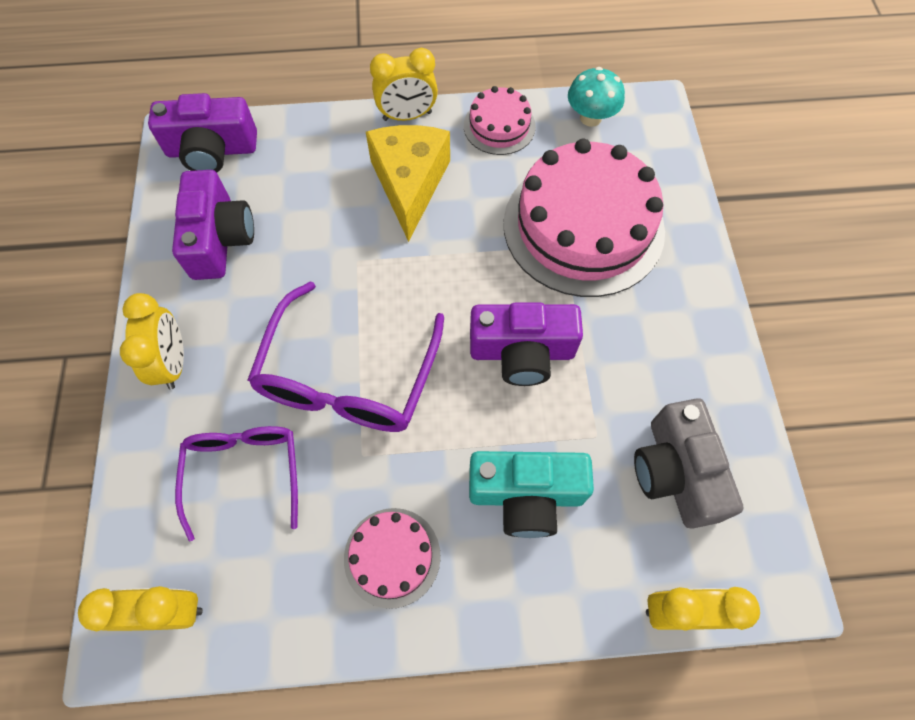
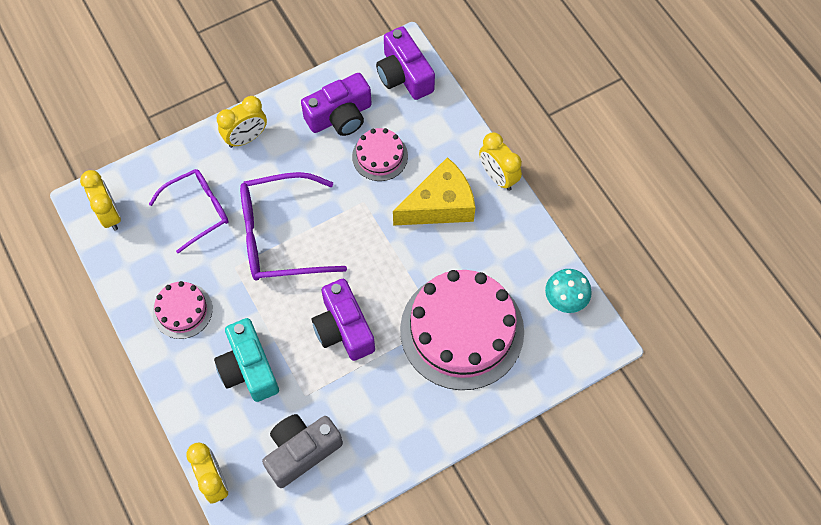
camera: 65 degrees right, 0 degrees up
pink cake [464,86,536,155] -> pink cake moved to [352,128,408,181]

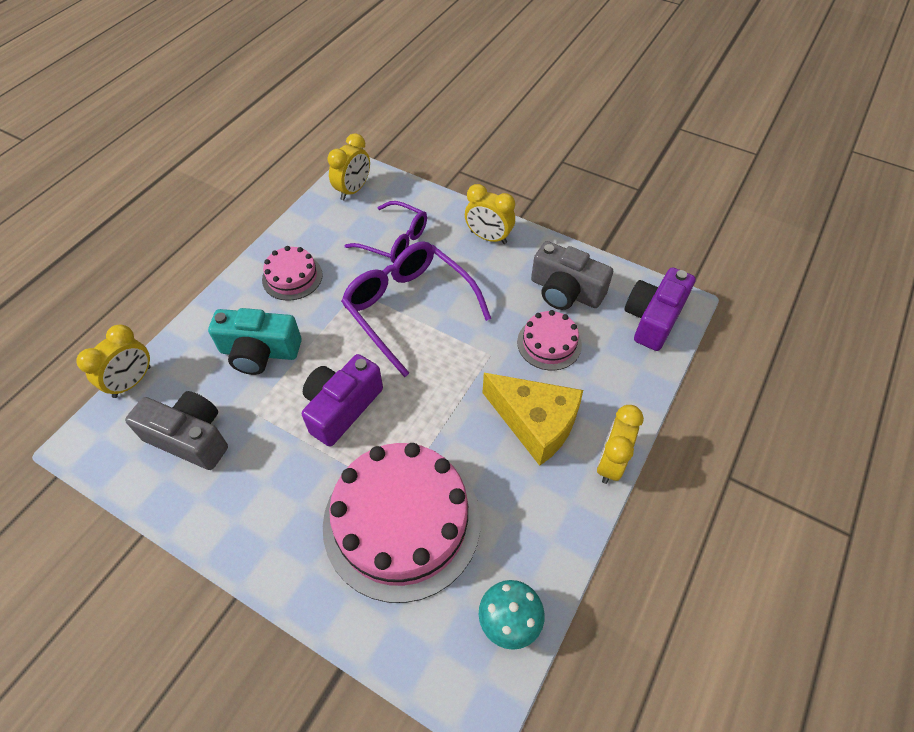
camera: 60 degrees right, 10 degrees down
turquoise camera [214,318,279,402] -> turquoise camera turned 120 degrees counterclockwise [208,308,302,375]
purple camera [301,73,372,136] -> grey camera [531,241,613,310]

